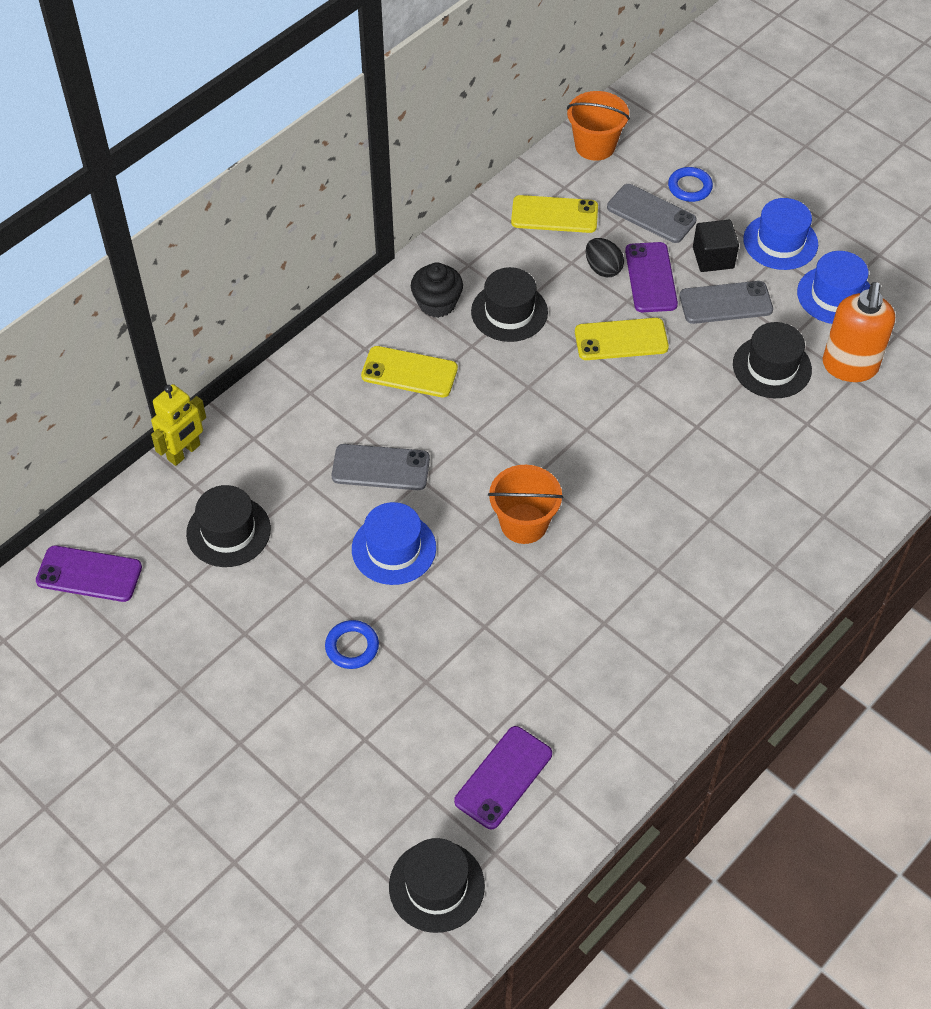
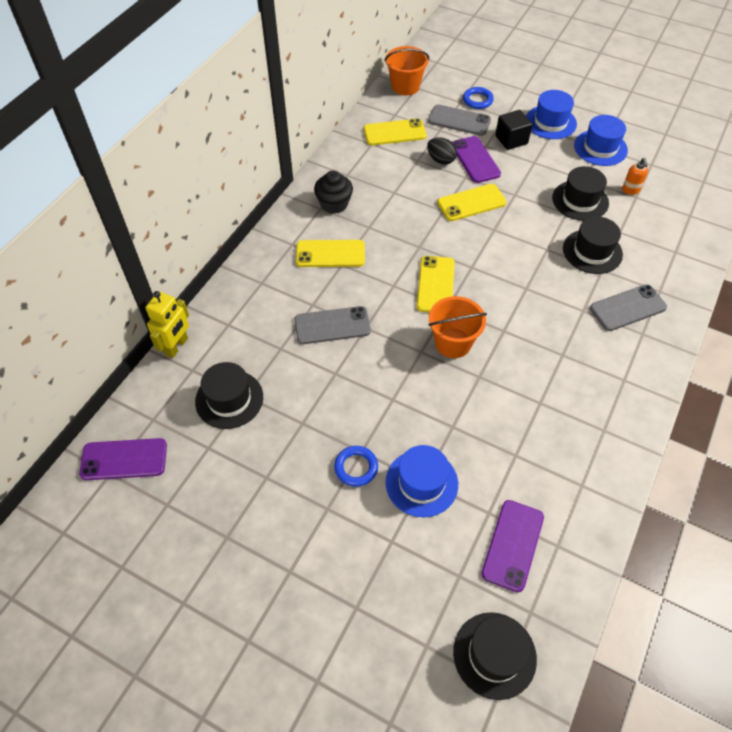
camera: 15 degrees left, 0 degrees up
blue hat [352,502,436,585] -> blue hat moved to [385,445,458,517]
black hat [471,267,548,342] -> black hat moved to [563,216,623,274]
grey phone [679,281,773,324] -> grey phone moved to [590,284,667,331]
orange soap dispenser [823,282,895,382] -> orange soap dispenser [622,158,648,195], size x0.46
none -> yellow phone [417,256,455,313]

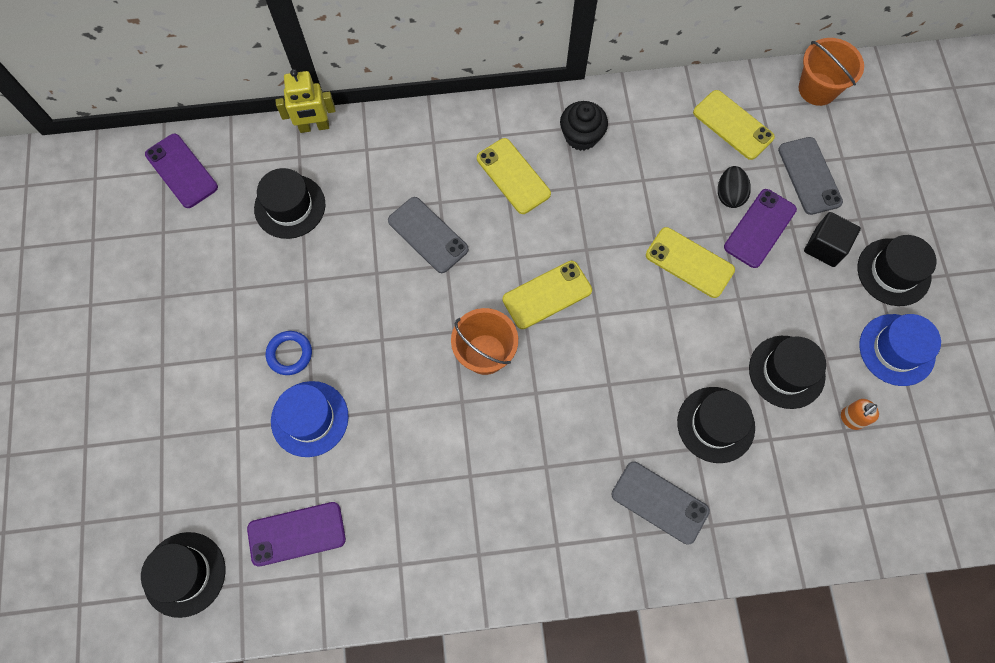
camera: 55 degrees right, 15 degrees up
blue ring [463,87,494,109] -> none
blue hat [526,90,577,139] -> black hat [857,235,936,306]

